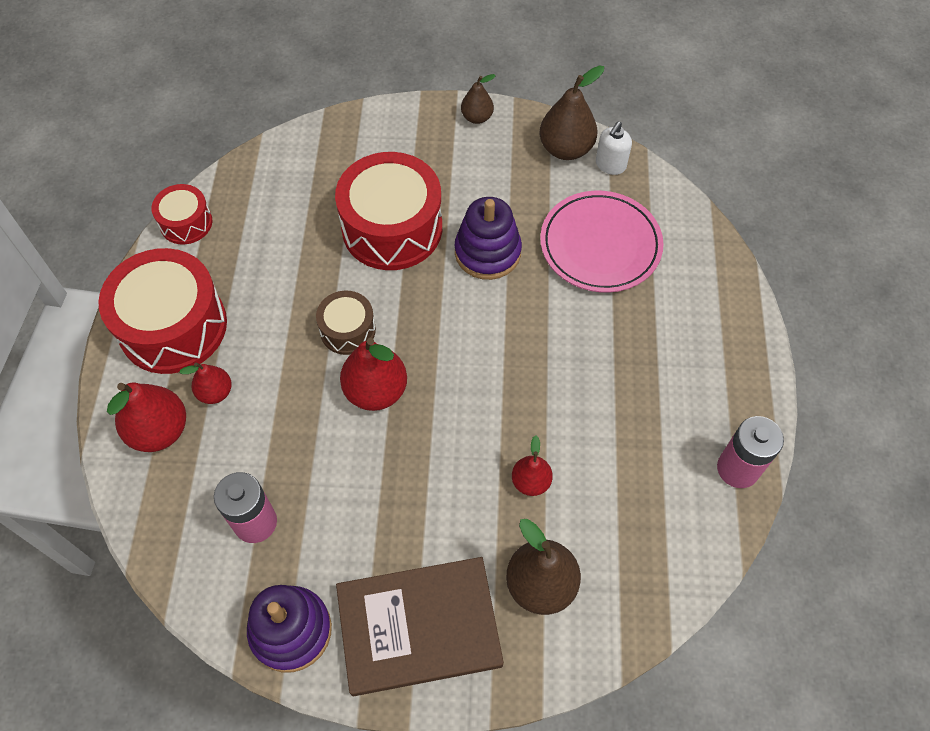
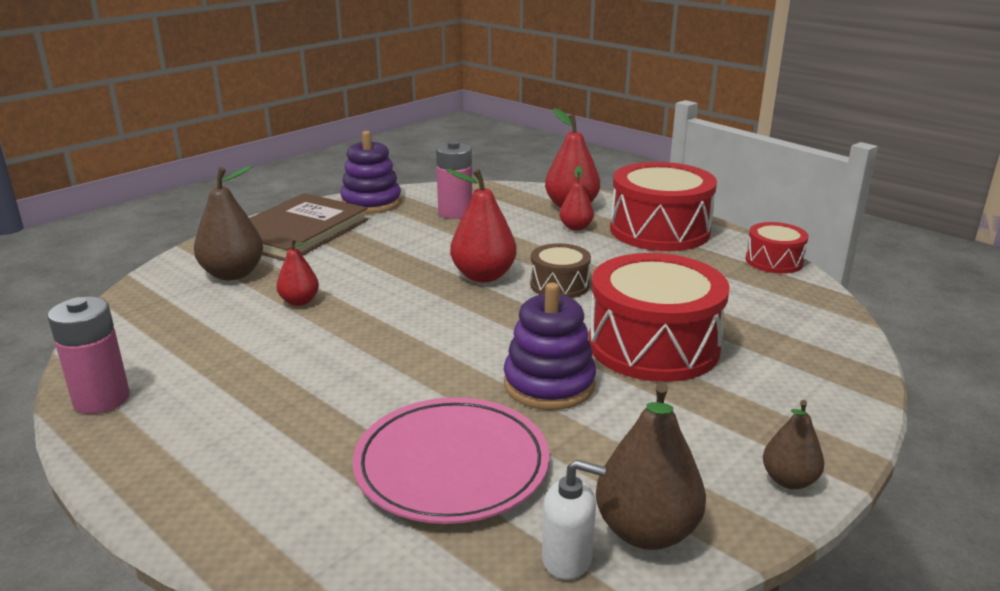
camera: 130 degrees right, 35 degrees down
white soap dispenser [596,122,632,175] -> white soap dispenser turned 120 degrees clockwise [542,460,606,580]

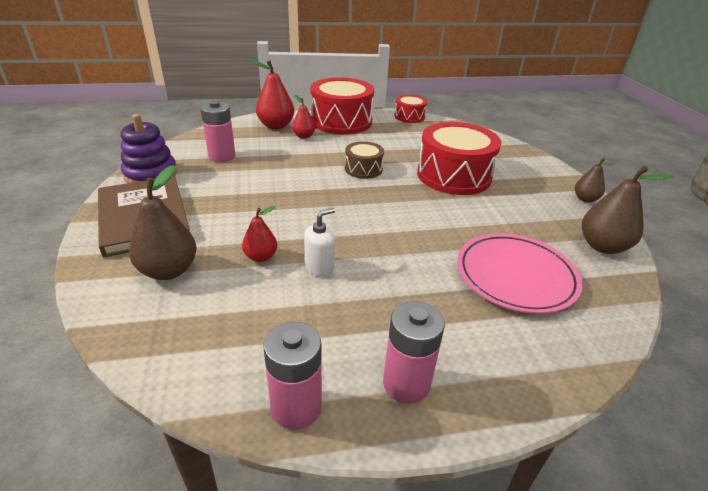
camera: 55 degrees left, 10 degrees up
red pear [446,169,517,282] -> none
purple stacking toy [504,282,596,410] -> none
white soap dispenser [542,460,606,580] -> white soap dispenser moved to [304,208,335,276]
none -> pink battery [383,301,445,404]

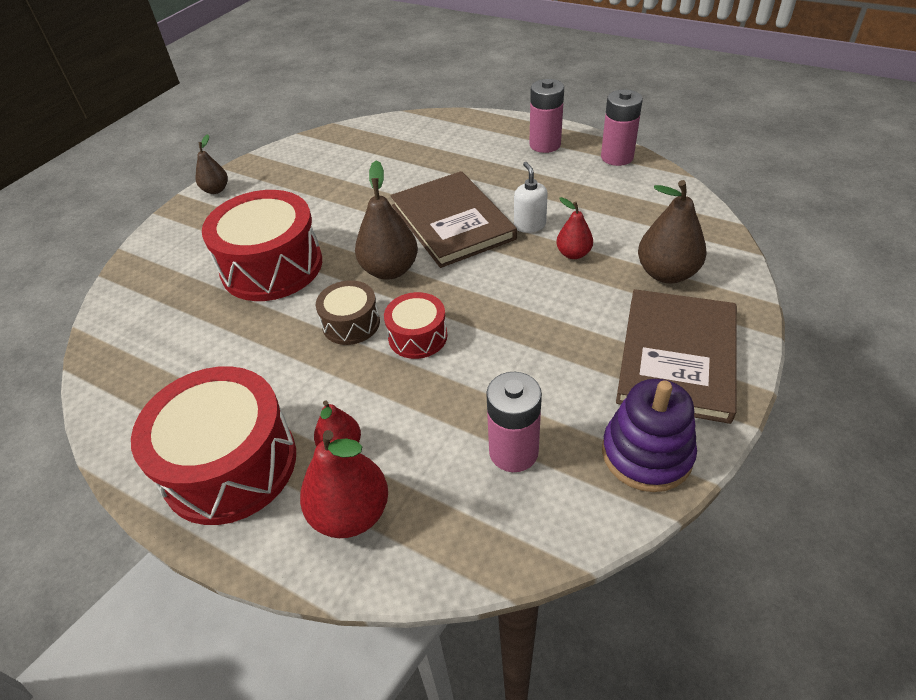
camera: 135 degrees left, 10 degrees up
white soap dispenser [304,208,335,276] -> white soap dispenser turned 75 degrees clockwise [514,162,548,233]
red drum [395,95,427,123] -> red drum moved to [384,292,448,359]
pink plate [457,233,583,314] -> none
brown pear [582,166,675,254] -> brown pear moved to [355,160,418,280]
none -> brown book [390,171,517,268]

